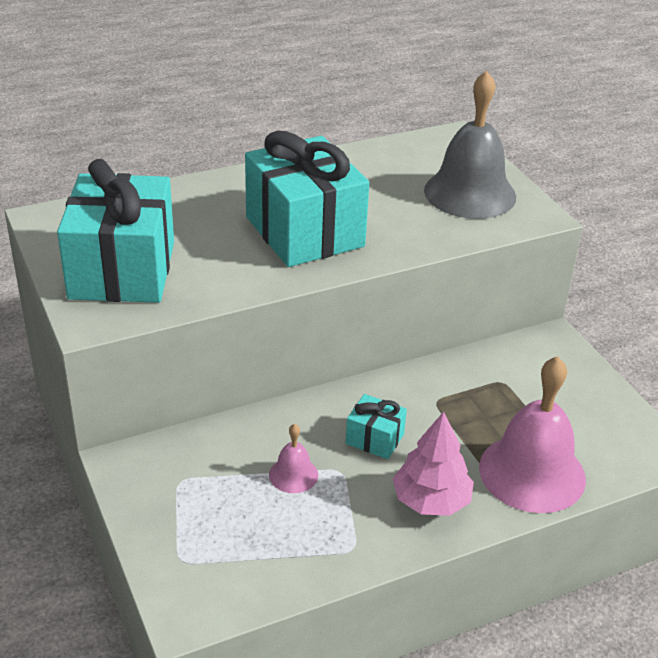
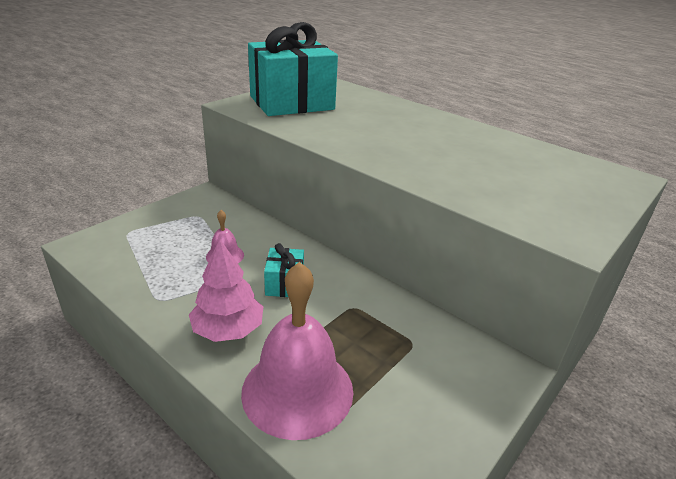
camera: 65 degrees right, 5 degrees down
turquoise gift [245,131,369,267] -> none
grey bell [424,71,516,219] -> none

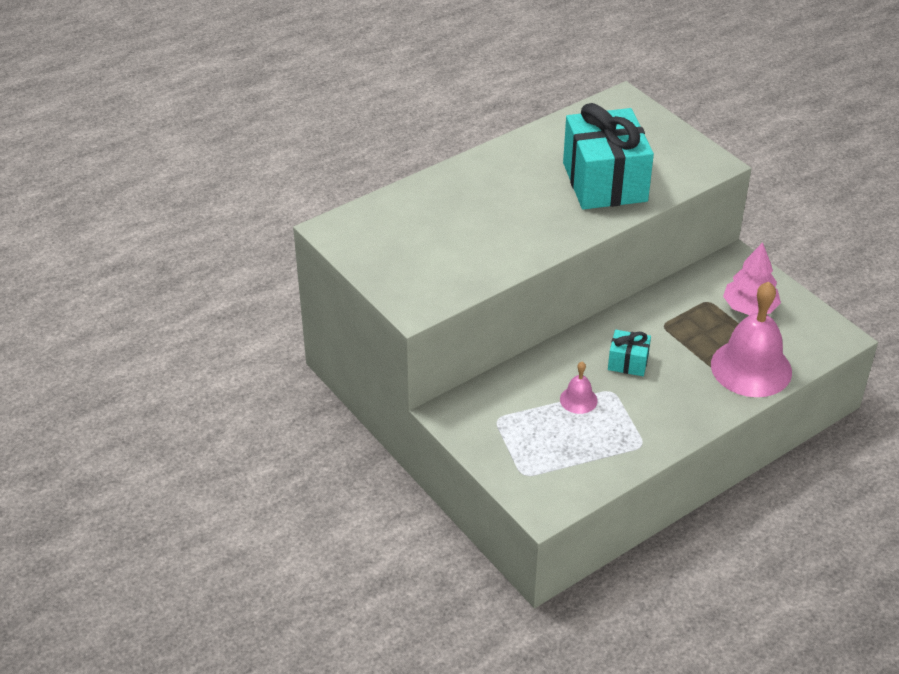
camera: 75 degrees left, 10 degrees up
pink tree [189,239,263,342] -> pink tree moved to [723,242,781,315]
turquoise gift [248,22,338,116] -> turquoise gift moved to [563,103,654,209]

